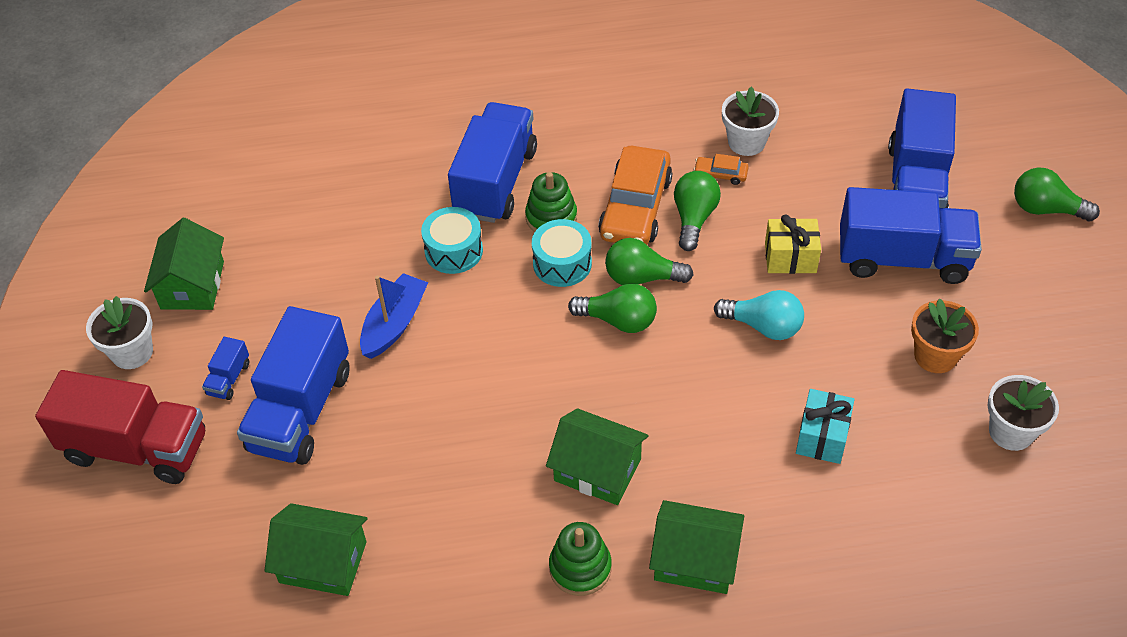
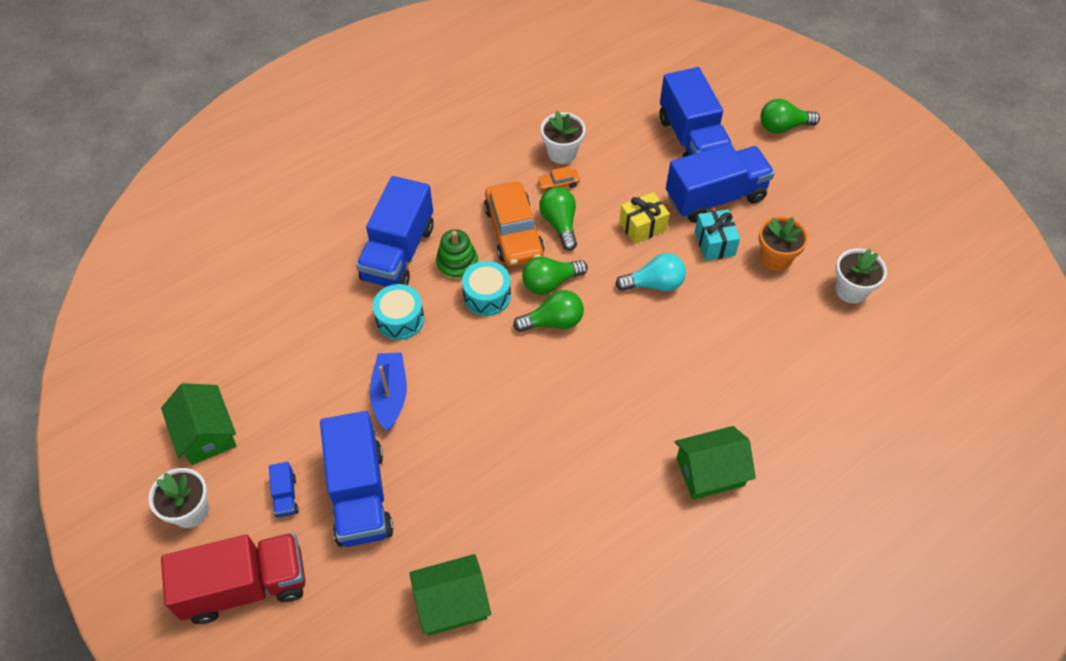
camera: 30 degrees left, 5 degrees up
blue truck [448,102,537,223] -> blue truck turned 150 degrees counterclockwise [356,176,434,287]
green house [546,408,648,505] -> none
green stacking toy [549,522,612,596] -> none
turquoise gift [796,389,855,464] -> turquoise gift moved to [695,209,740,261]

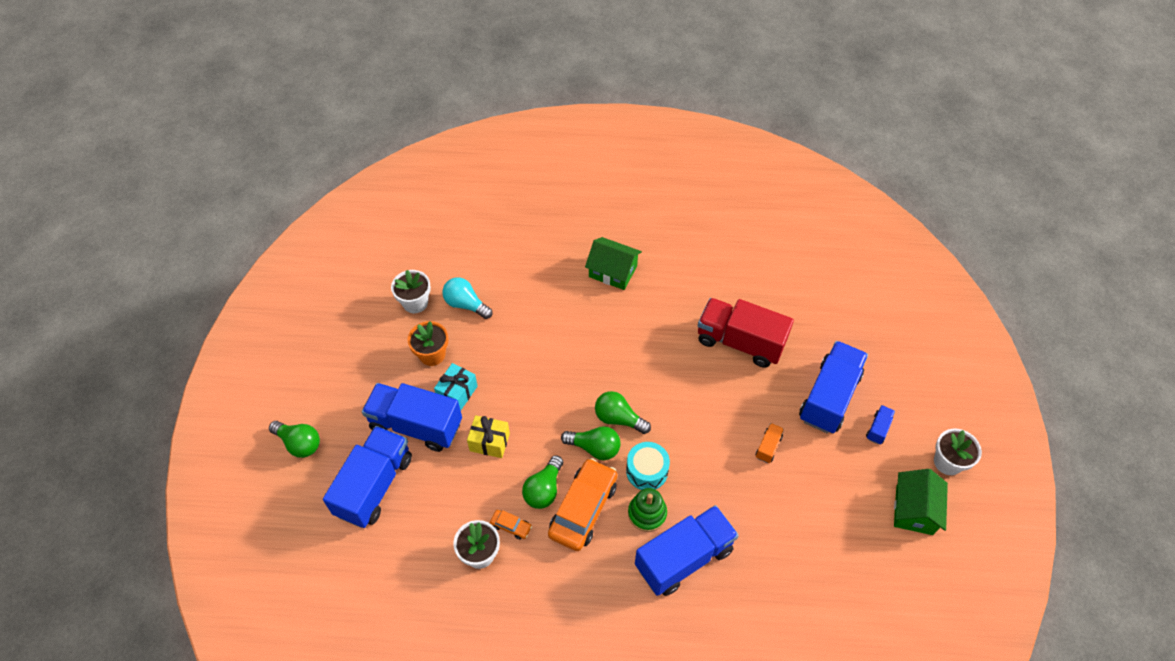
camera: 140 degrees left, 0 degrees up
red truck [161,533,305,624] -> red truck moved to [698,298,794,368]
blue boat [370,353,407,431] -> orange truck [755,423,784,463]
turquoise drum [373,284,424,340] -> none
green house [409,554,491,636] -> none
turquoise light bulb [615,253,686,291] -> turquoise light bulb moved to [442,277,493,319]

